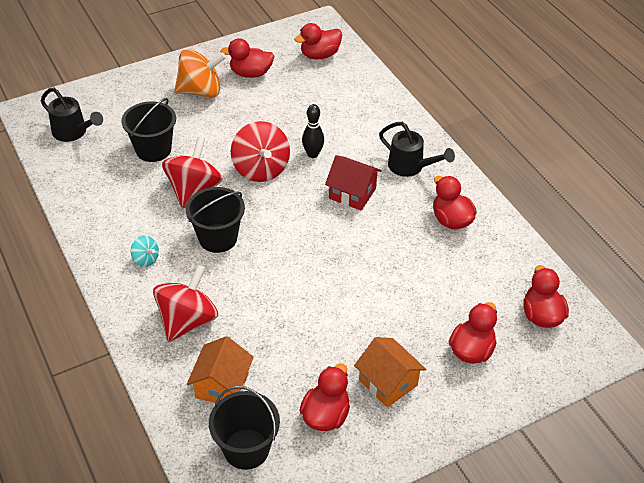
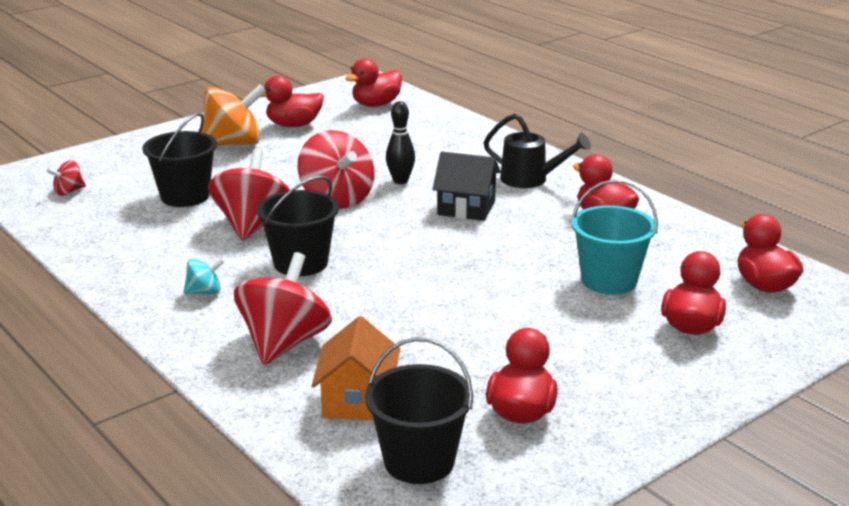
camera: 10 degrees left, 20 degrees down
black watering can [41,88,103,142] -> red spinning top [47,160,86,196]
turquoise spinning top [131,236,159,267] -> turquoise spinning top turned 45 degrees counterclockwise [183,258,225,294]
red house [325,155,382,210] -> black house [433,151,501,221]
orange house [354,337,426,408] -> none
none -> turquoise bucket [572,180,658,295]

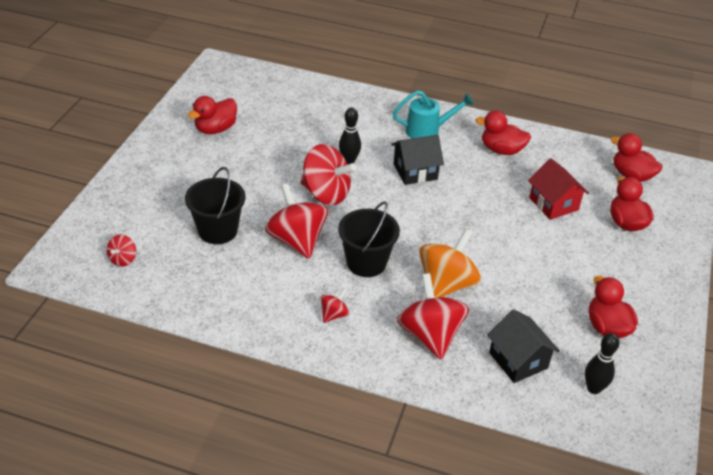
camera: 35 degrees left, 15 degrees up
turquoise spinning top [183,258,225,294] -> red spinning top [320,288,349,323]
orange spinning top [201,85,266,146] -> orange spinning top moved to [419,229,481,298]
orange house [312,316,400,420] -> black house [487,309,560,383]
red duck [345,58,402,107] -> none
black bucket [365,337,473,484] -> black bowling pin [585,333,619,394]
black watering can [484,113,591,188] -> turquoise watering can [392,90,474,138]
turquoise bucket [572,180,658,295] -> red house [528,158,589,220]

